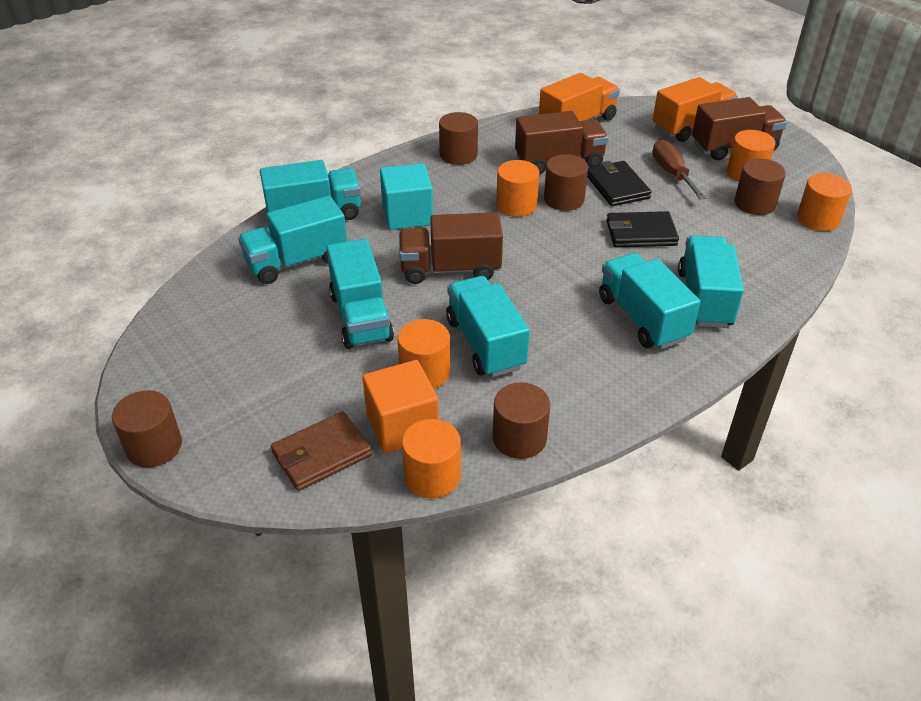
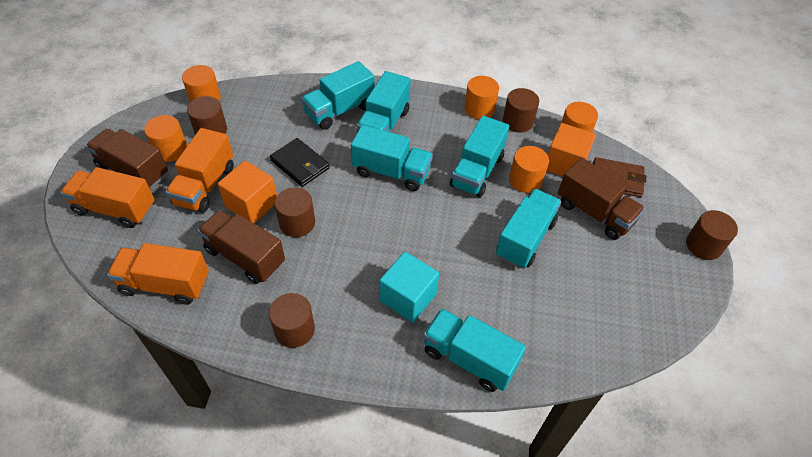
camera: 135 degrees left, 10 degrees up
turquoise truck [238,196,347,284] -> turquoise truck moved to [351,125,433,191]
brown truck [399,212,503,284] -> brown truck moved to [558,158,645,240]
orange cylinder [496,160,539,217] -> orange cylinder moved to [465,76,499,119]
black wallet [587,161,651,206] -> orange cube [218,161,277,223]
brown screwdriver [652,140,706,199] -> orange truck [166,128,234,213]

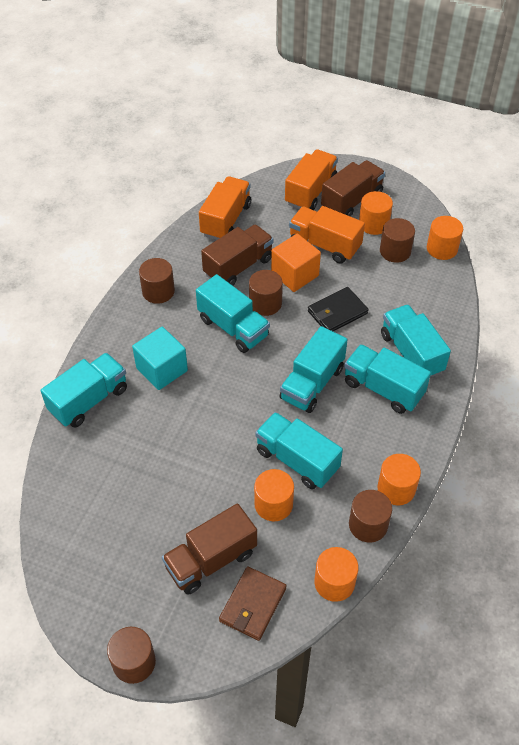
camera: 105 degrees right, 0 degrees up
turquoise truck [496,189,561,268] -> turquoise truck moved to [196,274,270,353]
orange cube [547,123,596,177] -> none

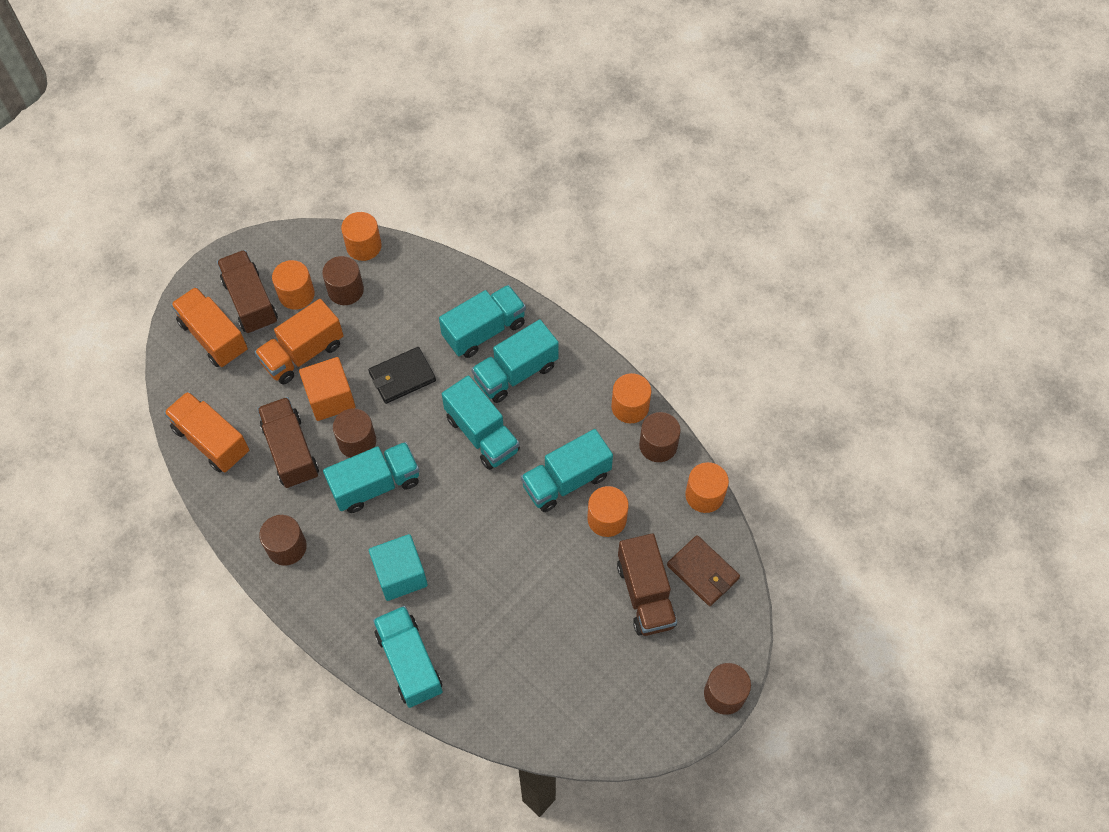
camera: 70 degrees left, 10 degrees up
black wallet [308,287,369,331] -> black wallet turned 75 degrees clockwise [368,347,436,404]
turquoise truck [381,305,451,378] -> turquoise truck turned 150 degrees clockwise [439,285,526,358]

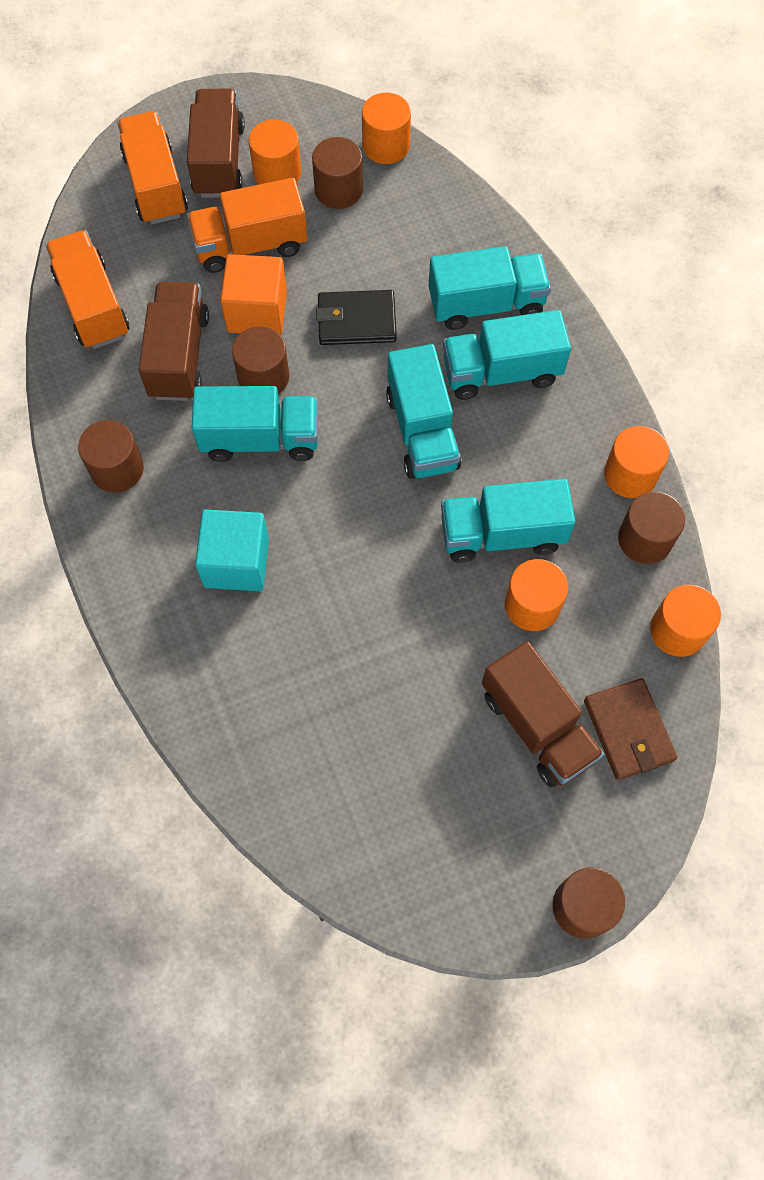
camera: 25 degrees right, 5 degrees up
turquoise truck [373,606,443,708] -> none
brown truck [617,534,677,636] -> brown truck turned 45 degrees counterclockwise [482,641,604,787]

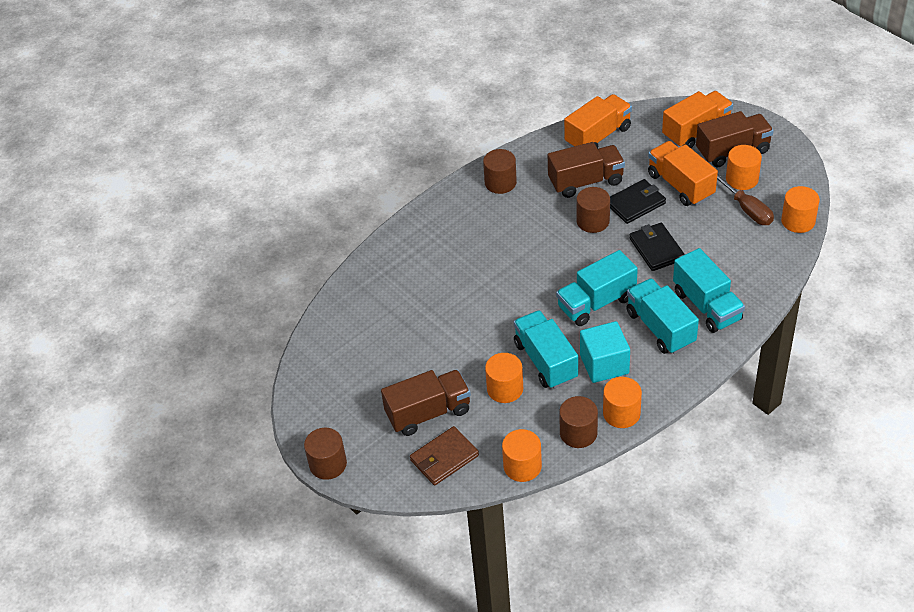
camera: 75 degrees right, 20 degrees down
turquoise truck [192,386,318,462] -> none
turquoise cube [195,509,269,591] -> turquoise cube moved to [580,321,630,383]
orange cube [220,254,287,335] -> black wallet [610,179,666,224]
brown cylinder [312,137,363,209] -> brown screwdriver [717,175,774,225]
brown truck [482,641,604,787] -> brown truck turned 150 degrees counterclockwise [381,370,471,436]

